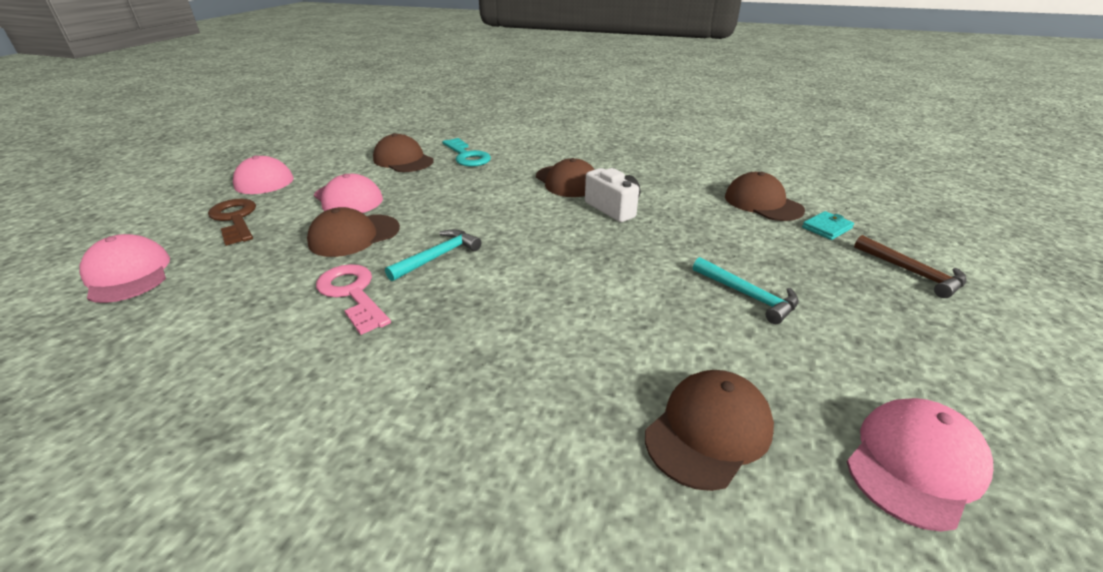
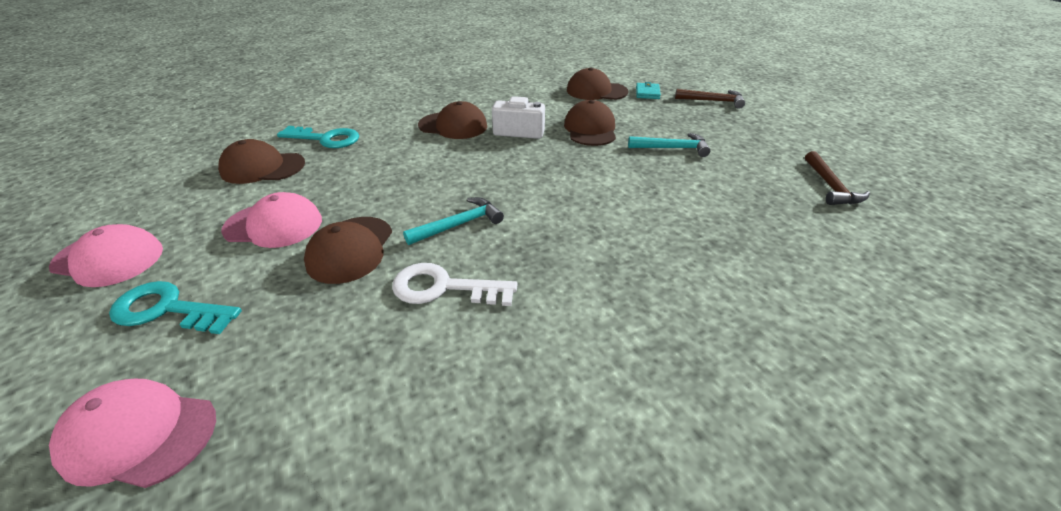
camera: 45 degrees left, 5 degrees up
brown key [208,199,256,246] -> turquoise key [109,281,242,334]
pink key [316,264,391,335] -> white key [392,263,517,306]
turquoise hammer [385,229,481,281] -> turquoise hammer turned 60 degrees clockwise [403,197,504,245]
brown cap [645,370,774,491] -> brown cap moved to [564,100,616,146]
pink cap [847,398,993,532] -> brown hammer [805,151,870,205]

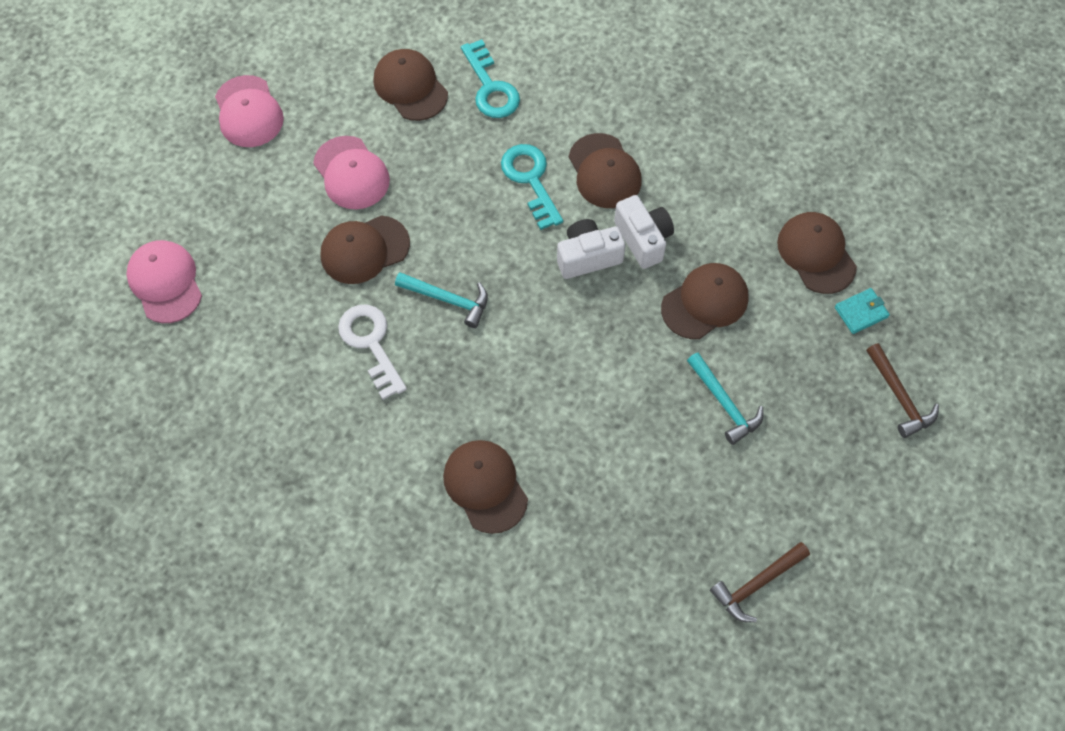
camera: 55 degrees right, 25 degrees up
turquoise key [109,281,242,334] -> turquoise key moved to [501,144,563,230]
none -> brown cap [443,440,528,534]
none -> white camera [557,219,625,279]

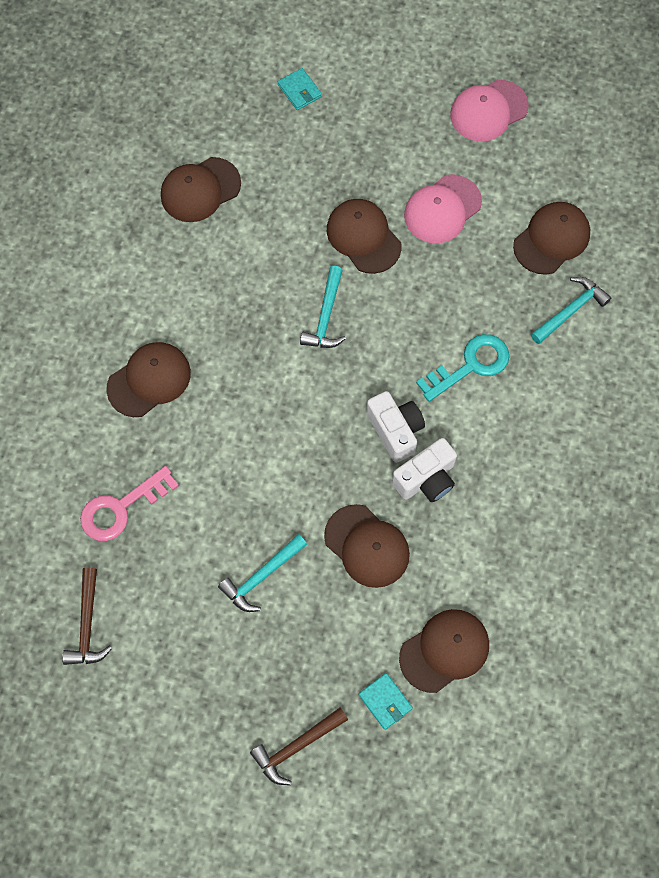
camera: 80 degrees right, 5 degrees up
pink cap [126,240,202,323] -> turquoise wallet [278,68,322,110]
white key [338,305,407,400] -> none
turquoise key [461,39,520,118] -> turquoise hammer [531,277,611,344]
brown cap [569,133,642,208] -> brown cap moved to [161,157,241,222]
brown hammer [710,542,810,622] -> brown hammer turned 135 degrees counterclockwise [62,568,112,665]
none -> pink key [80,466,179,541]

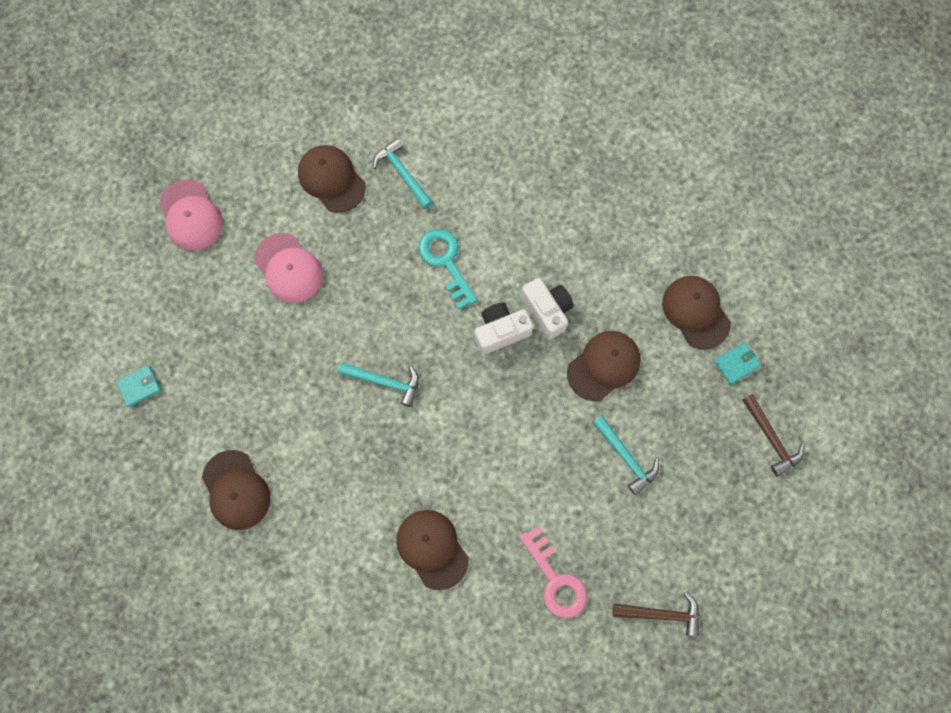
camera: 85 degrees left, 5 degrees up
brown cap [327,199,401,274] -> none

